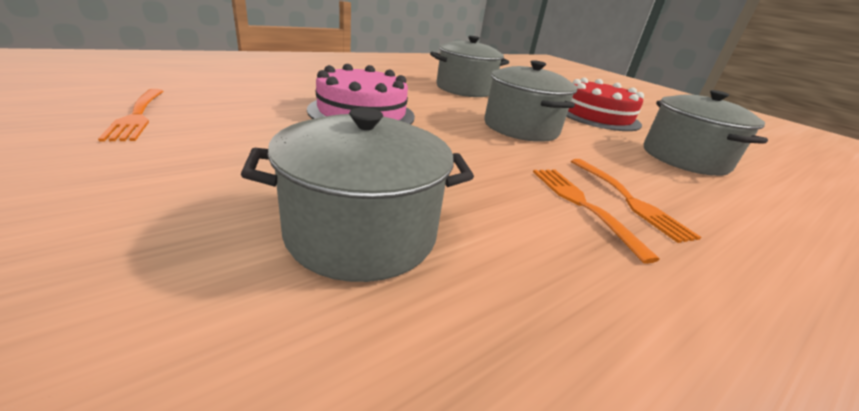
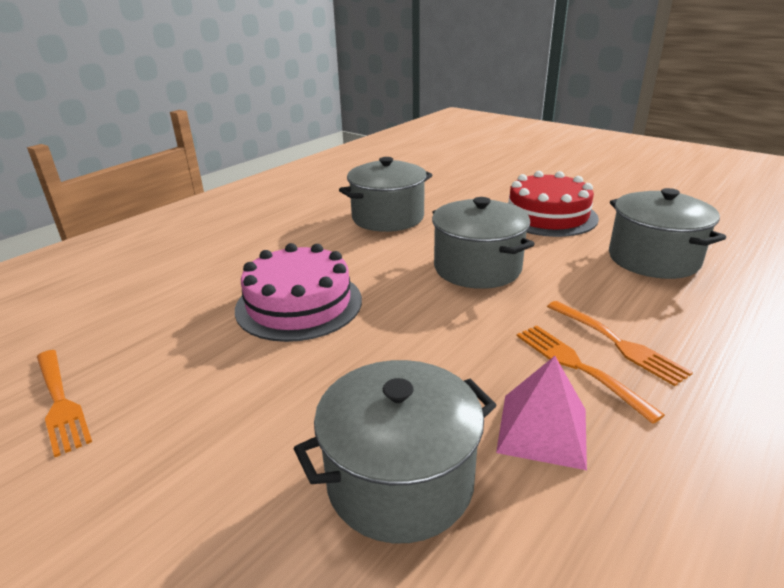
camera: 10 degrees left, 0 degrees up
none -> pink pyramid [496,356,587,470]

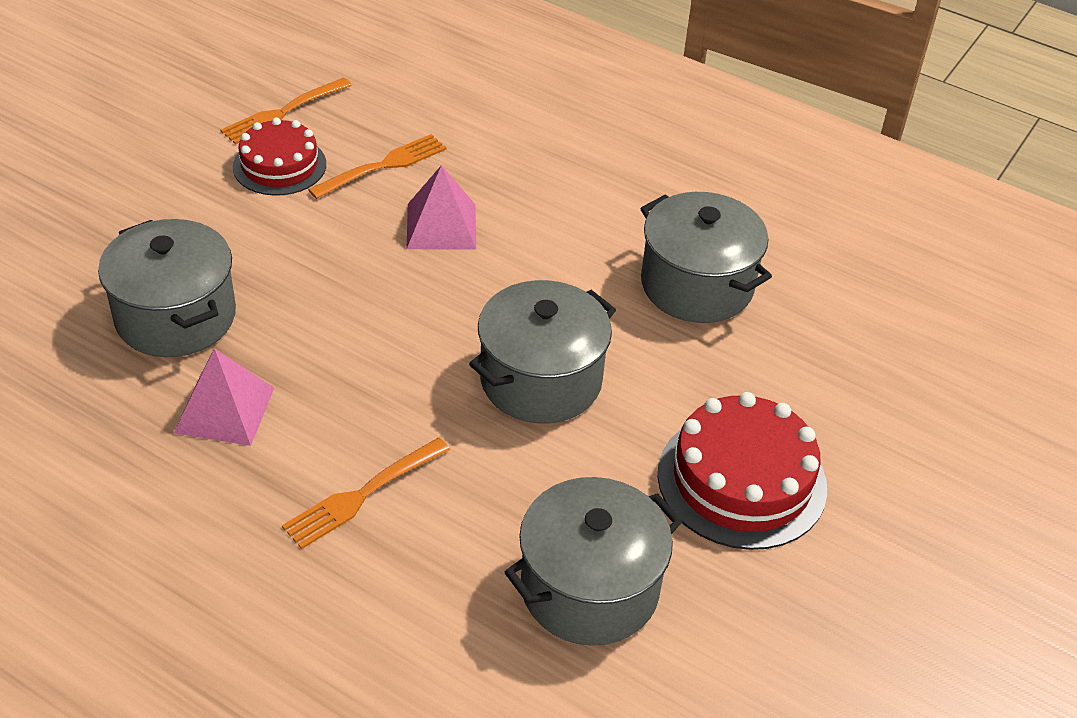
camera: 80 degrees right, 15 degrees up
pink cake [235,243,362,342] -> pink pyramid [407,165,476,250]
orange fork [517,325,665,424] -> orange fork moved to [308,134,446,199]
none -> red cake [233,117,326,196]

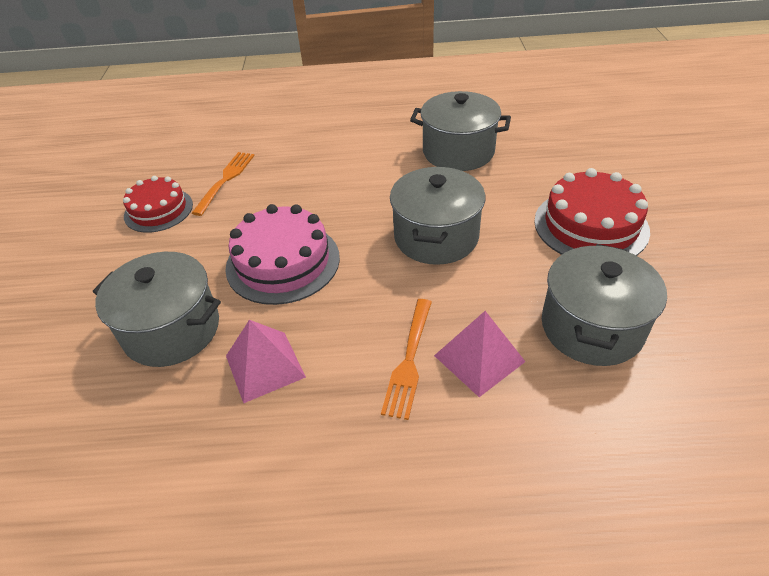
camera: 30 degrees left, 0 degrees up
orange fork [221,78,352,145] -> none
pink pyramid [407,165,476,250] -> pink pyramid moved to [434,311,526,397]
none -> pink cake [225,204,340,305]

